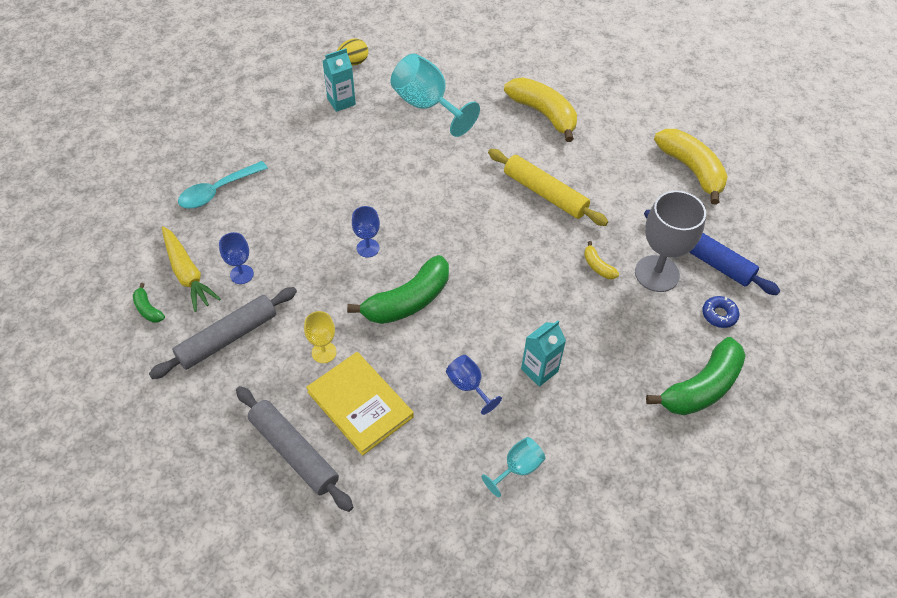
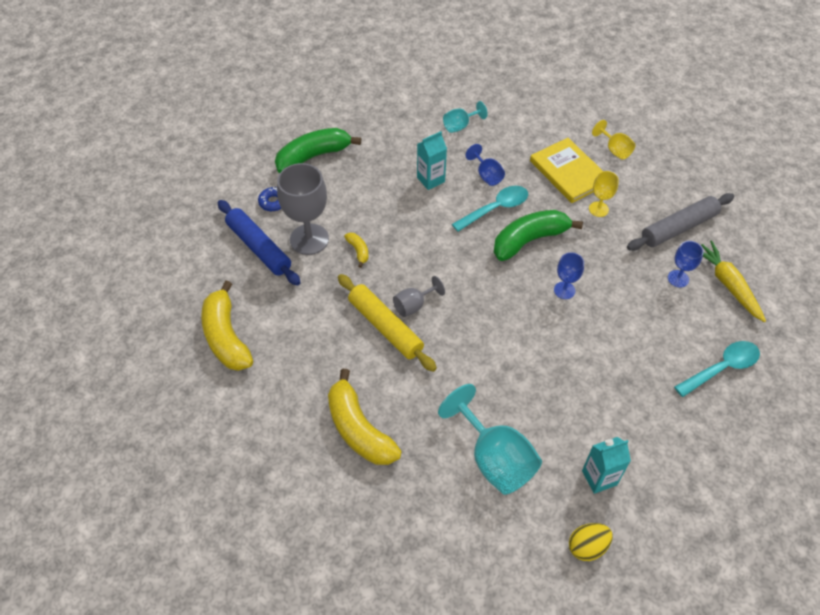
camera: 170 degrees left, 0 degrees up
green banana [133,283,165,323] -> none
grey rolling pin [236,386,353,512] -> yellow goblet [592,120,635,160]
none -> grey goblet [393,276,445,317]
none -> turquoise spoon [452,186,528,232]

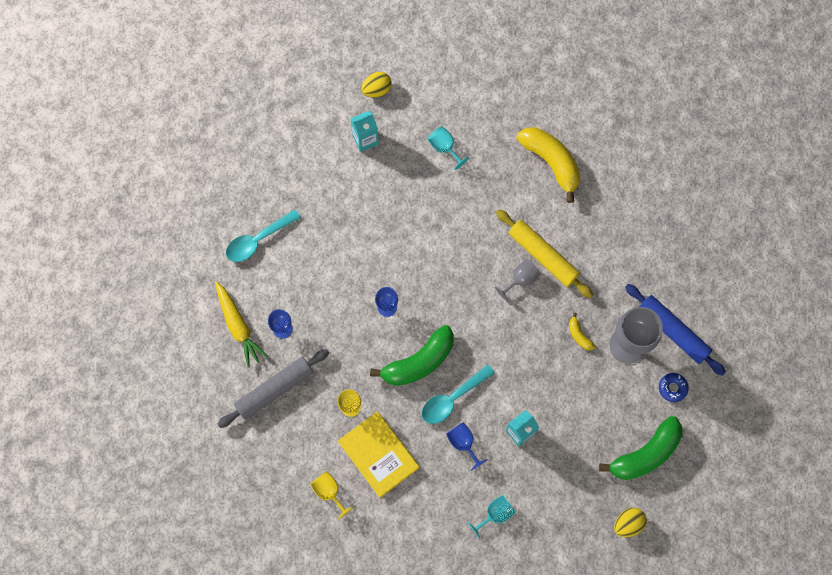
camera: 175 degrees right, 20 degrees up
yellow banana [201,280,253,371] -> none
turquoise goblet [438,384,542,495] -> turquoise goblet [428,126,469,170], size x0.52
none -> yellow egg [614,508,647,537]

